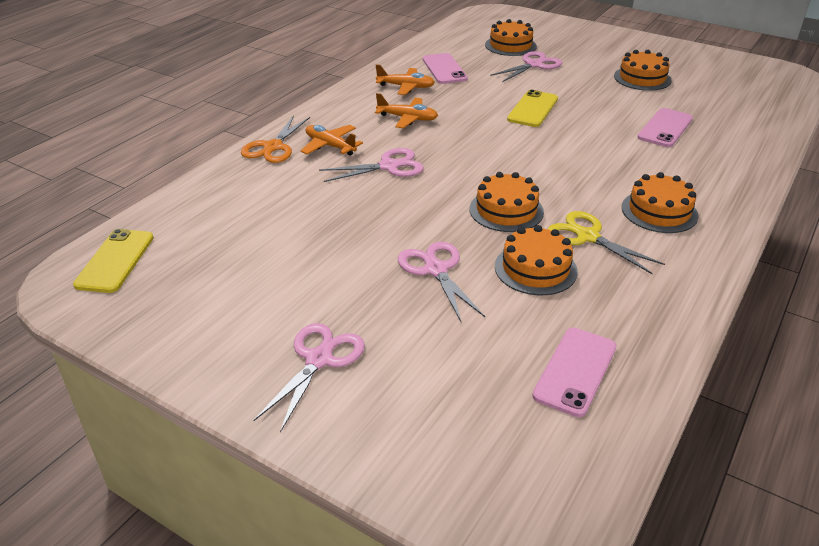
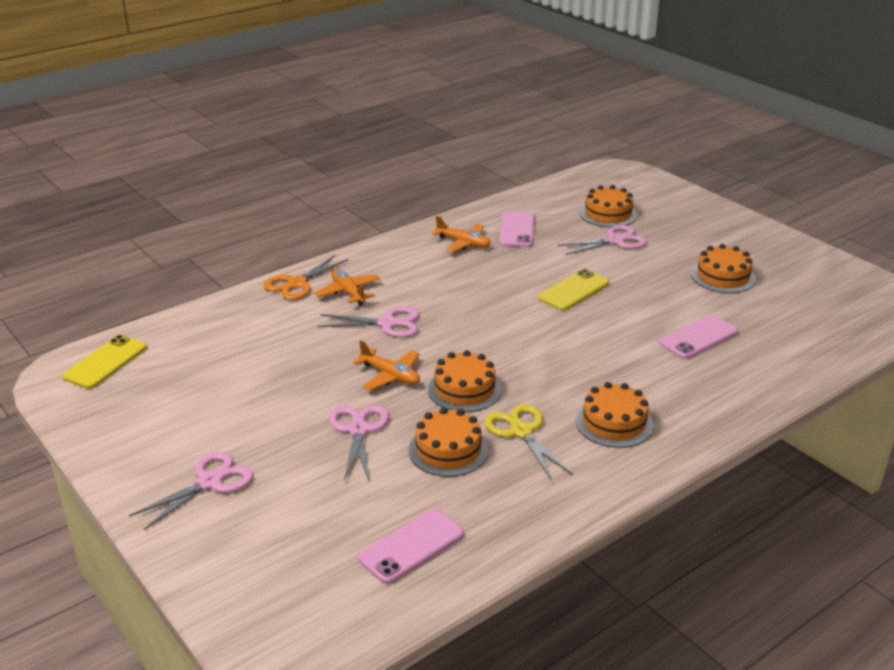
camera: 20 degrees right, 5 degrees down
orange plane [375,93,438,128] -> orange plane moved to [353,340,420,390]

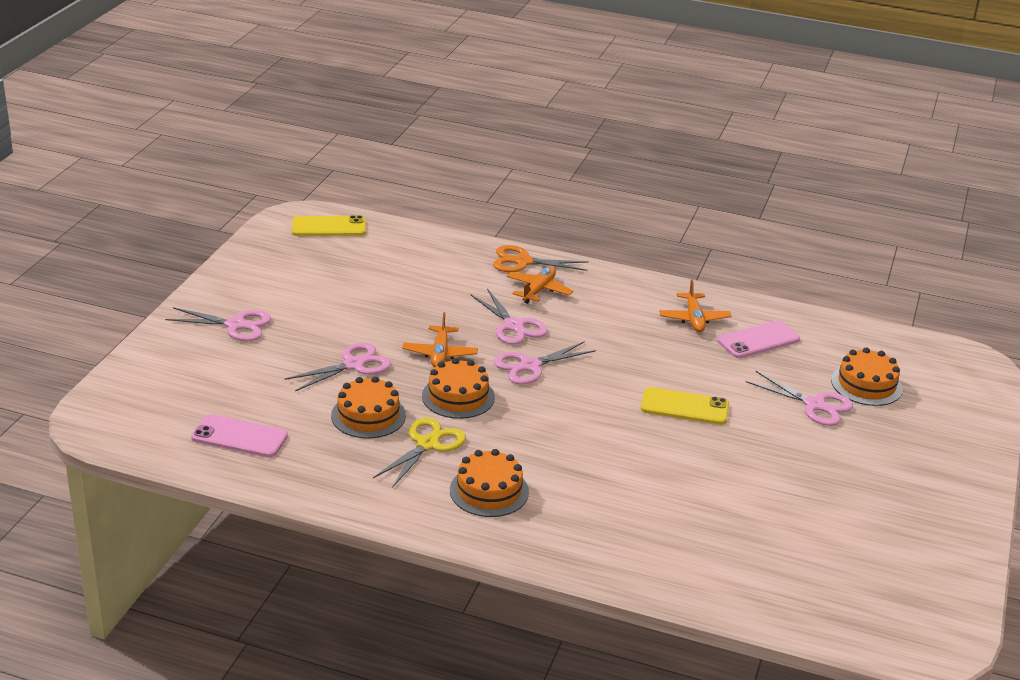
camera: 55 degrees right, 0 degrees up
pink phone [659,315,738,359] -> none
orange cake [691,244,756,293] -> none
none -> pink scissors [494,341,596,385]

